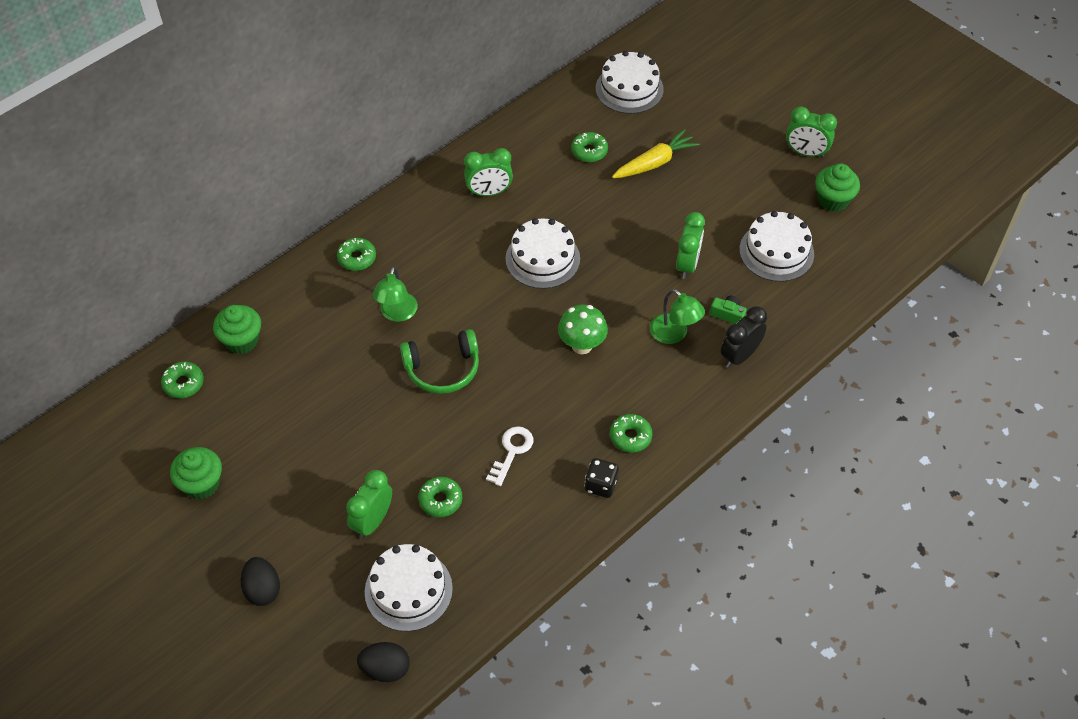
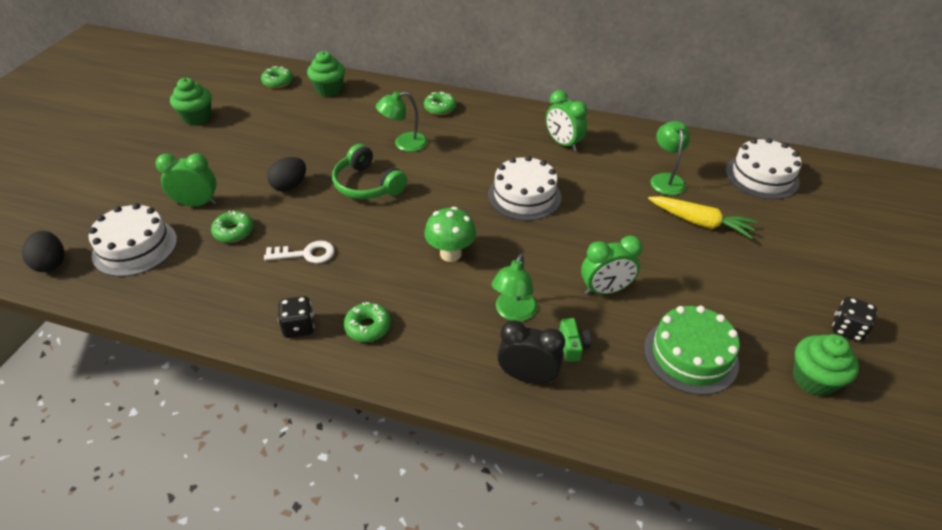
camera: 60 degrees right, 10 degrees down
black egg [241,557,280,606] -> black egg moved to [267,157,306,192]
green donut [571,132,608,162] -> green lamp [650,121,690,195]
white cake [739,211,814,282] -> green cake [644,306,740,395]
green clock [786,106,837,158] -> black dice [832,297,877,342]

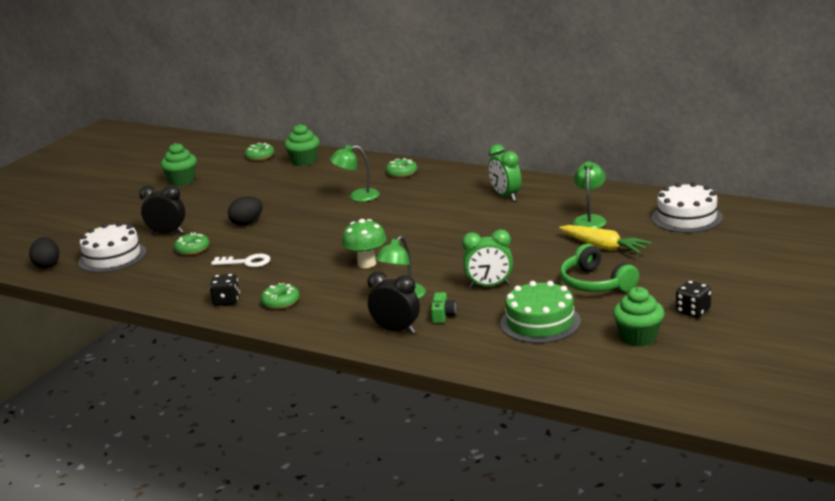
camera: 15 degrees right, 20 degrees down
green clock [155,153,217,206] -> black clock [139,185,185,234]
green headphones [332,144,407,199] -> green headphones moved to [560,244,639,292]
white cake [488,156,561,221] -> none

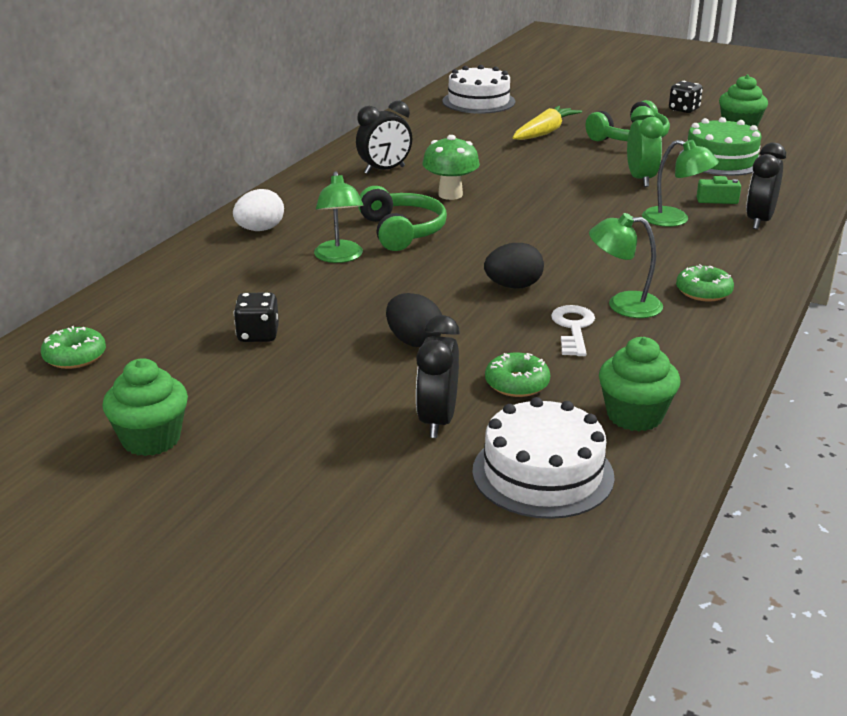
camera: 95 degrees left, 5 degrees up
black egg [29,237,59,269] -> black egg moved to [484,243,544,288]
black dice [209,274,240,306] -> black dice moved to [234,292,279,342]
green cupcake [284,124,320,166] -> green cupcake moved to [599,337,681,431]
green mushroom [342,219,386,268] -> green mushroom moved to [422,135,480,200]
green donut [386,158,417,178] -> white egg [233,189,284,231]
green clock [488,144,521,201] -> black clock [356,101,412,174]
green lamp [573,161,606,228] -> green lamp moved to [589,213,663,318]
none -> green headphones [358,186,447,251]

